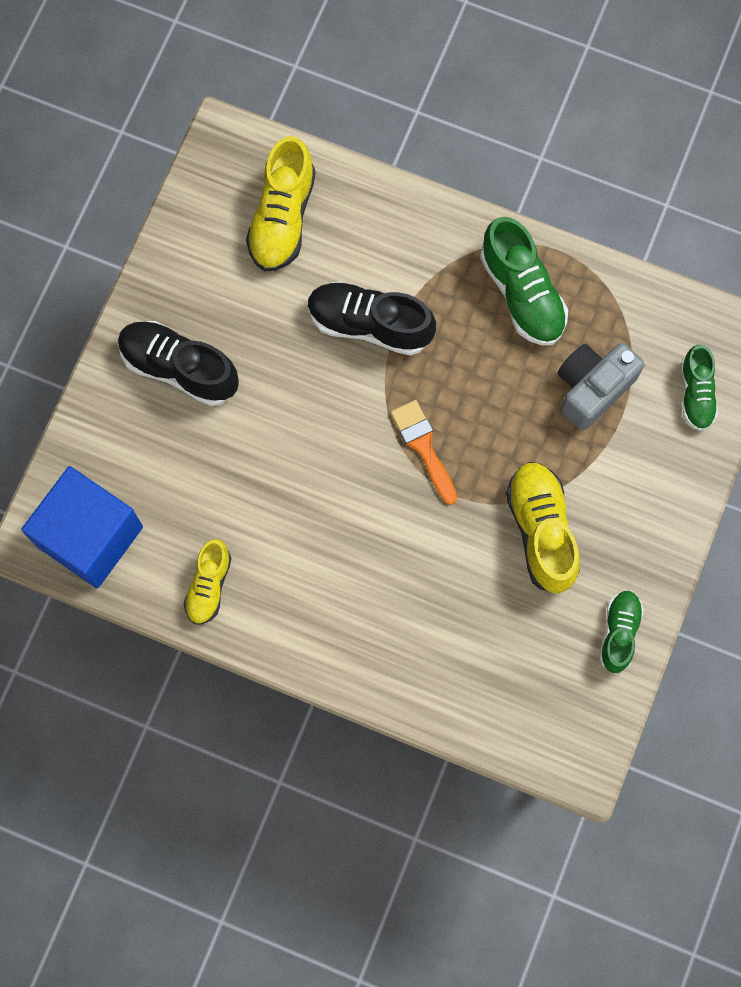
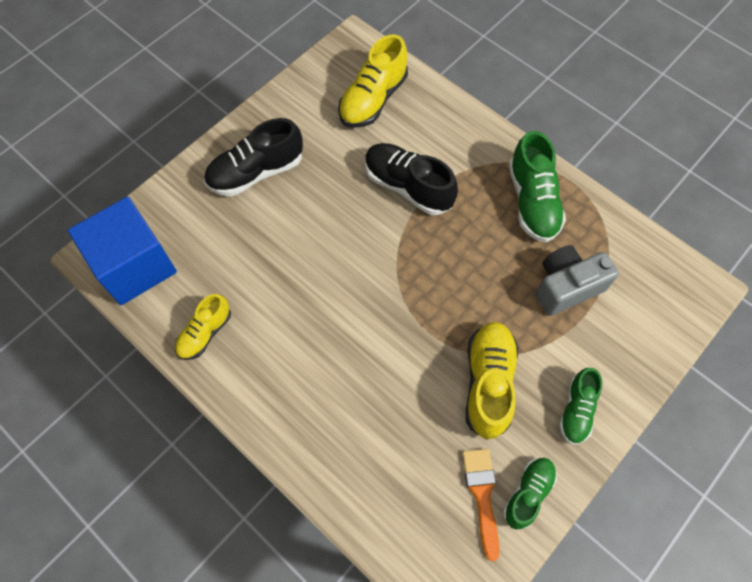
camera: 20 degrees right, 10 degrees down
black shoe [118,321,239,406] -> black shoe turned 75 degrees counterclockwise [204,118,303,196]
orange brush [391,400,457,505] -> orange brush moved to [462,449,500,561]
green shoe [681,345,718,431] -> green shoe moved to [559,368,602,444]

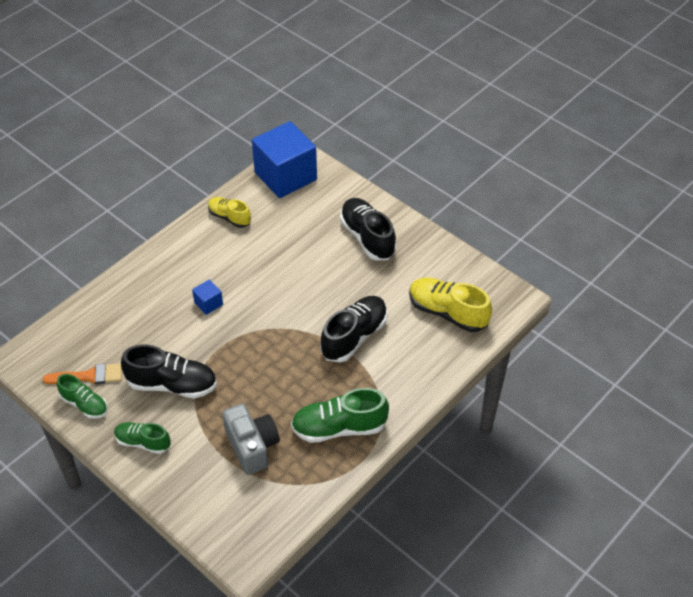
camera: 90 degrees right, 15 degrees down
yellow shoe [466,322,518,440] -> black shoe [121,345,217,398]
none -> blue cube [192,279,223,315]

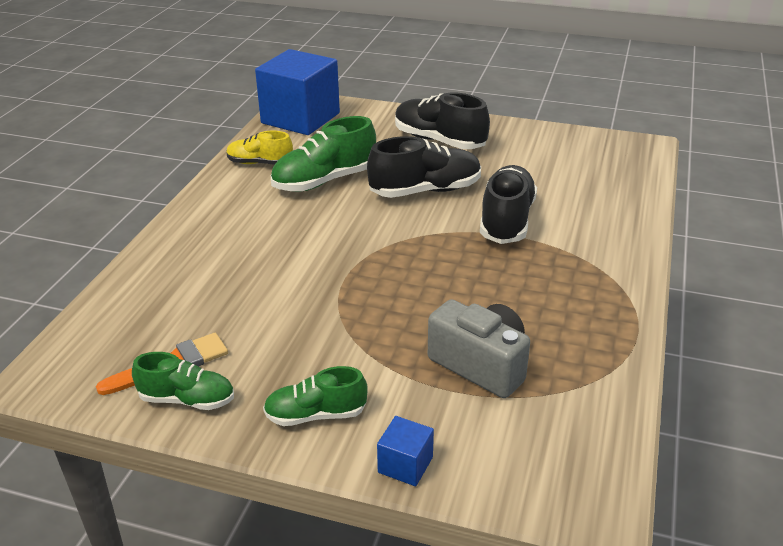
camera: 25 degrees left, 15 degrees down
black shoe [121,345,217,398] -> black shoe moved to [367,136,481,198]
blue cube [192,279,223,315] -> blue cube moved to [377,416,434,486]
green shoe [291,388,389,443] -> green shoe moved to [271,116,376,192]
yellow shoe [409,278,492,332] -> none

